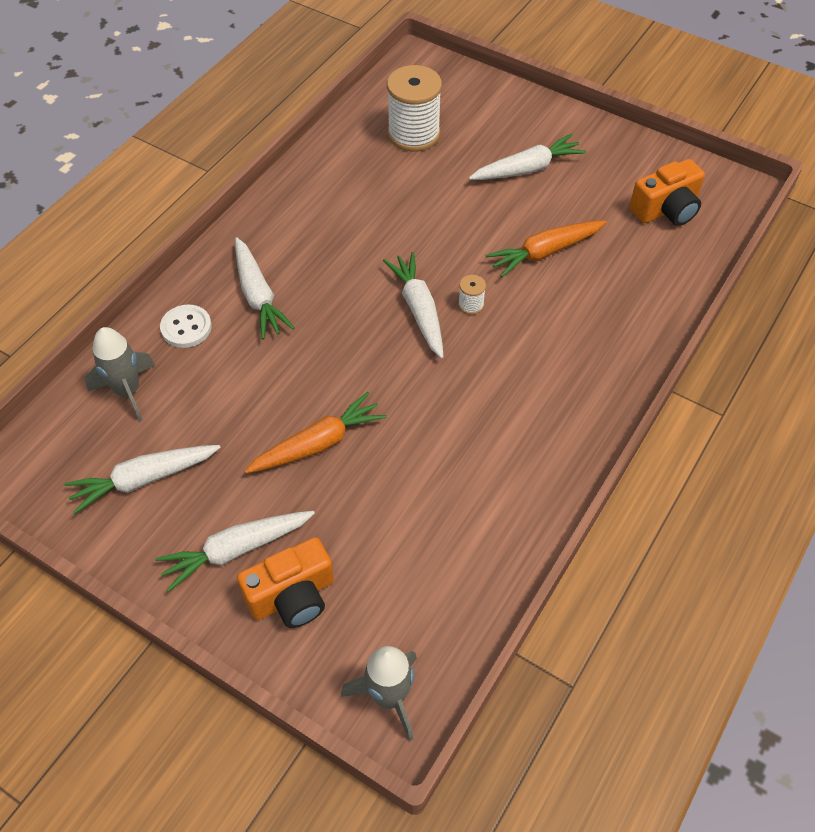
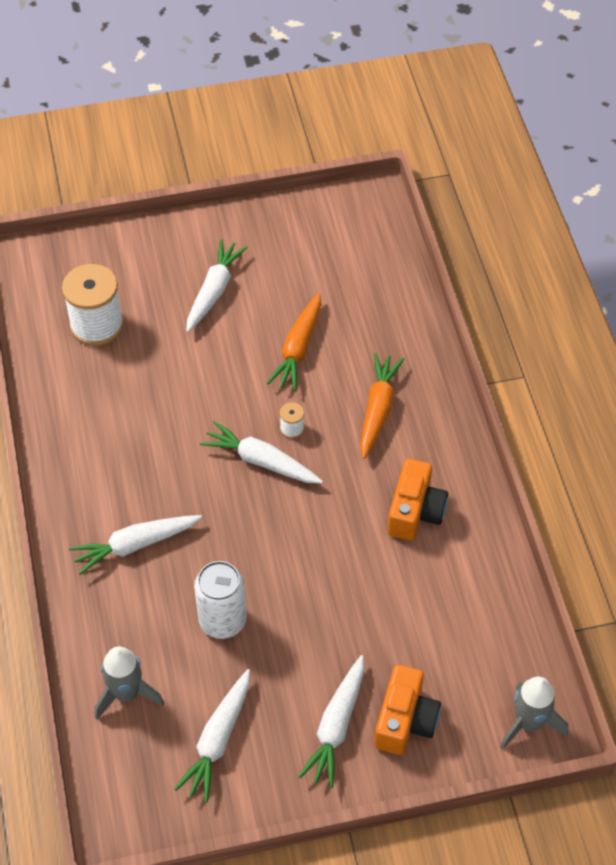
camera: 45 degrees left, 0 degrees up
white button [160,305,212,348] -> none
white carrot [235,237,294,339] -> white carrot turned 135 degrees clockwise [69,515,202,575]
orange carrot [245,392,387,474] -> orange carrot moved to [360,353,404,459]
orange camera [629,159,705,226] -> orange camera moved to [388,459,448,540]
none -> white can [194,561,247,639]

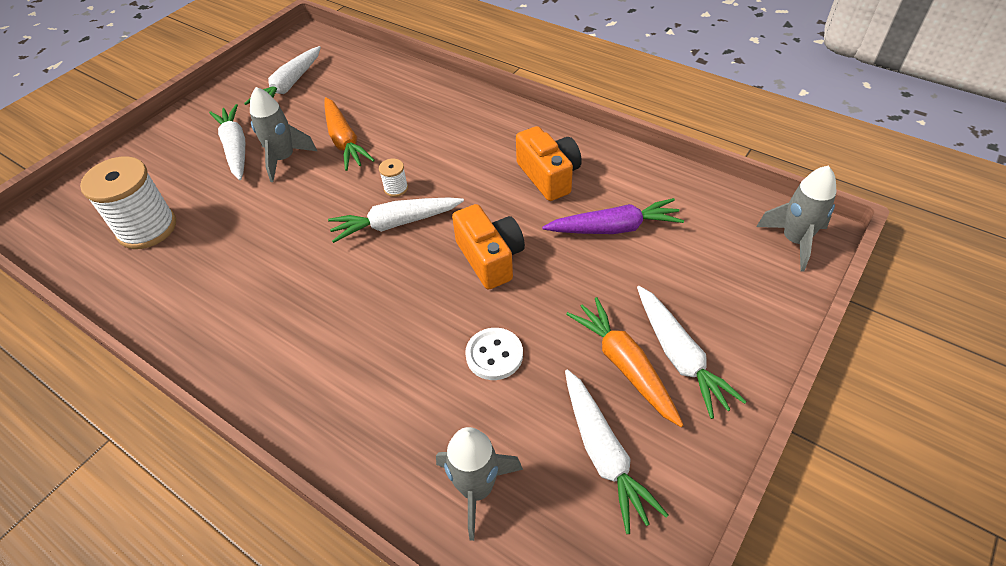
camera: 40 degrees left, 5 degrees down
white carrot [69,515,202,575] -> white carrot moved to [244,46,321,105]
white can [194,561,247,639] -> white button [465,328,523,380]
orange carrot [360,353,404,459] -> orange carrot moved to [566,297,683,427]
orange camera [375,665,441,755] -> orange camera moved to [452,204,525,290]
none -> grey rocket [250,87,317,182]
none -> purple carrot [542,198,684,234]

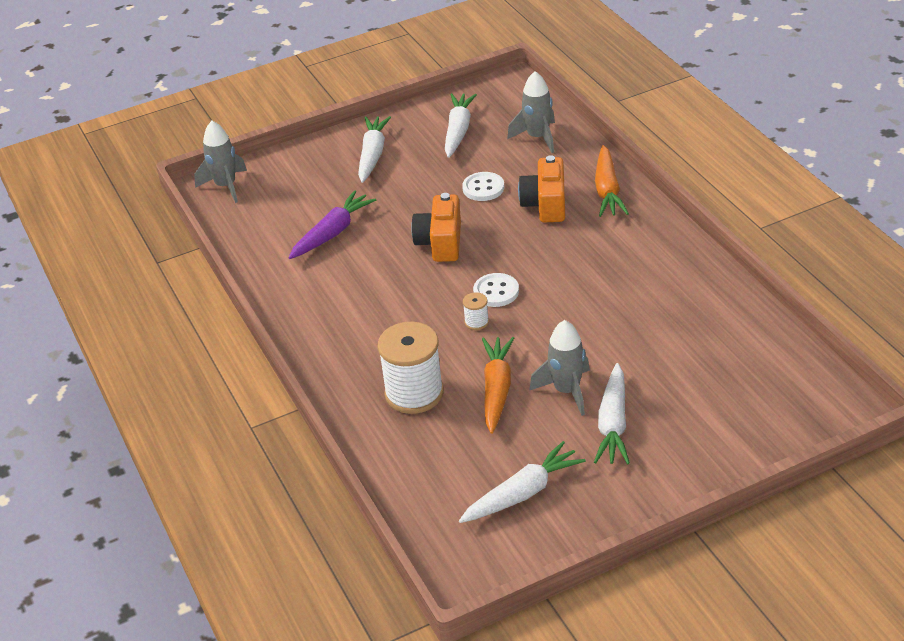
camera: 150 degrees left, 10 degrees down
white spool [80,156,176,249] -> white spool moved to [378,322,444,414]
white carrot [328,197,464,243] -> white button [473,273,519,307]
orange camera [516,126,582,201] -> orange camera moved to [518,155,565,222]
purple carrot [542,198,684,234] -> purple carrot turned 105 degrees clockwise [288,190,376,259]
orange carrot [566,297,683,427] -> orange carrot moved to [595,145,629,217]

